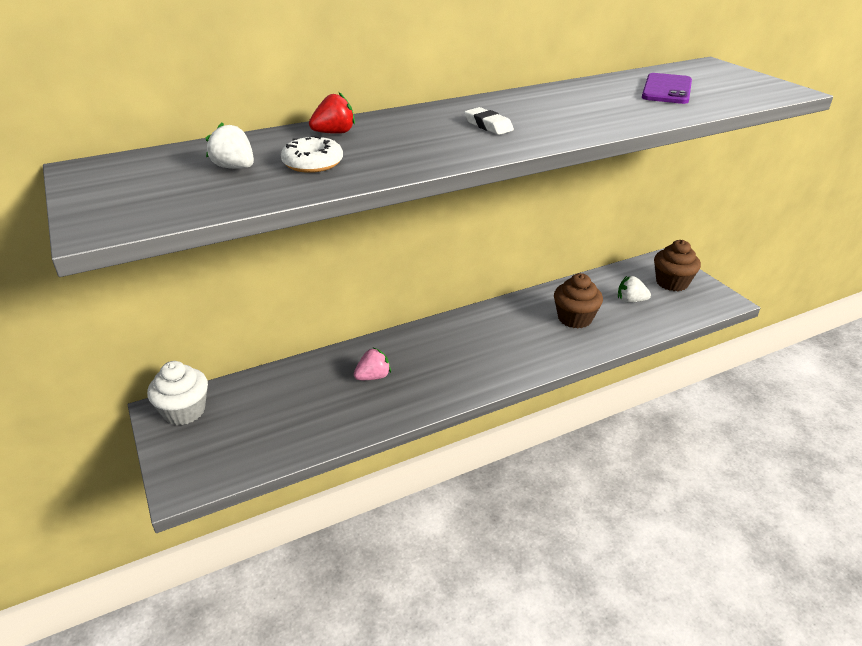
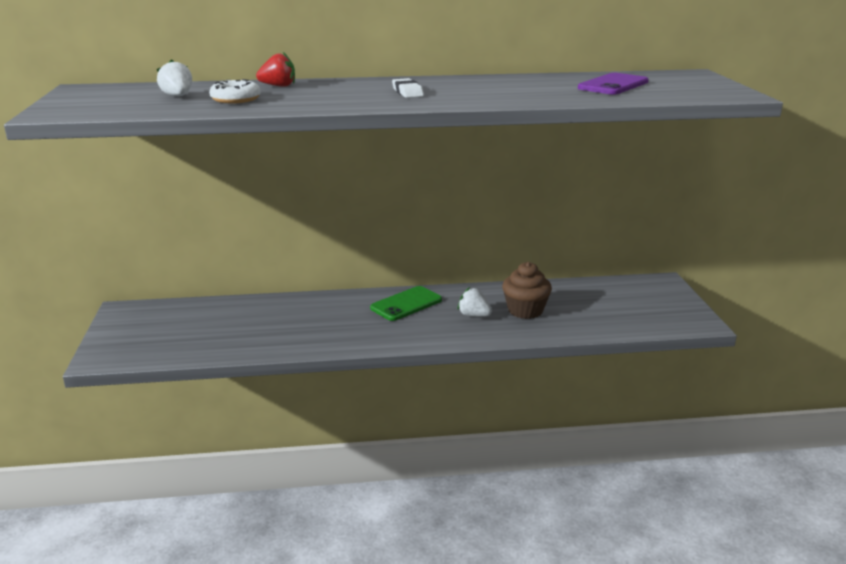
camera: 20 degrees right, 10 degrees down
white cupcake [147,361,208,425] -> none
pink strawberry [354,348,391,380] -> none
white strawberry [618,276,651,303] -> white strawberry moved to [458,287,492,317]
brown cupcake [654,240,701,291] -> none
none -> green phone [370,286,442,321]

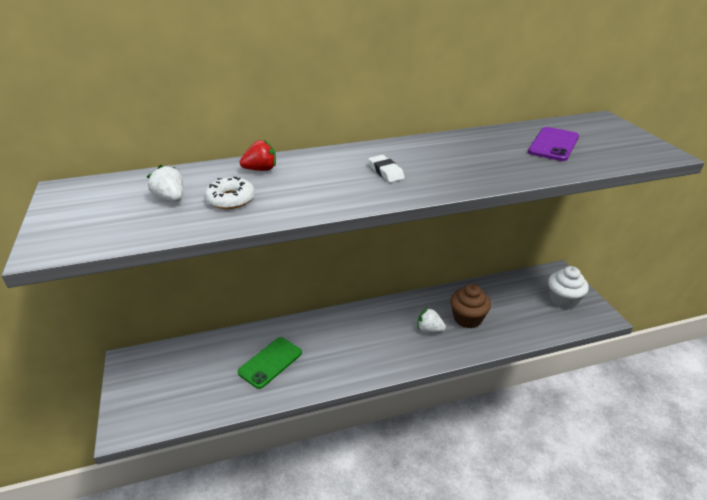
camera: 10 degrees left, 10 degrees up
green phone [370,286,442,321] -> green phone moved to [238,337,302,389]
none -> white cupcake [548,266,589,309]

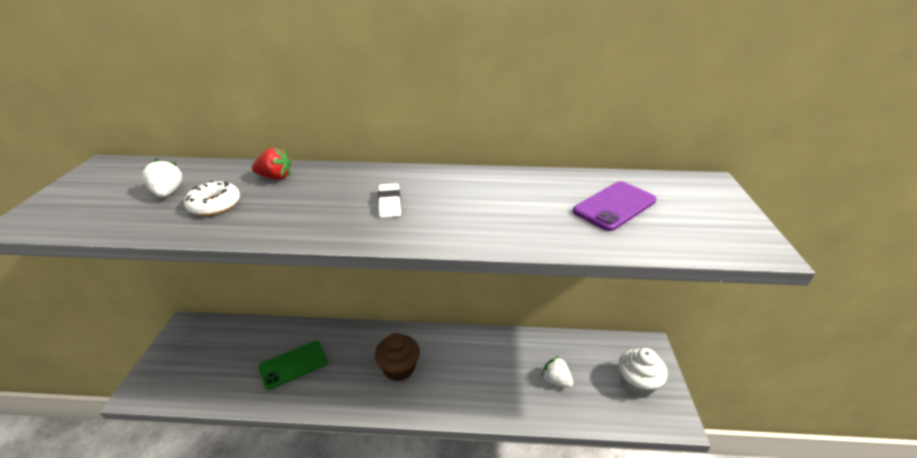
camera: 20 degrees right, 0 degrees up
white strawberry [418,308,446,332] -> white strawberry moved to [541,356,573,388]
brown cupcake [450,284,491,328] -> brown cupcake moved to [375,333,420,381]

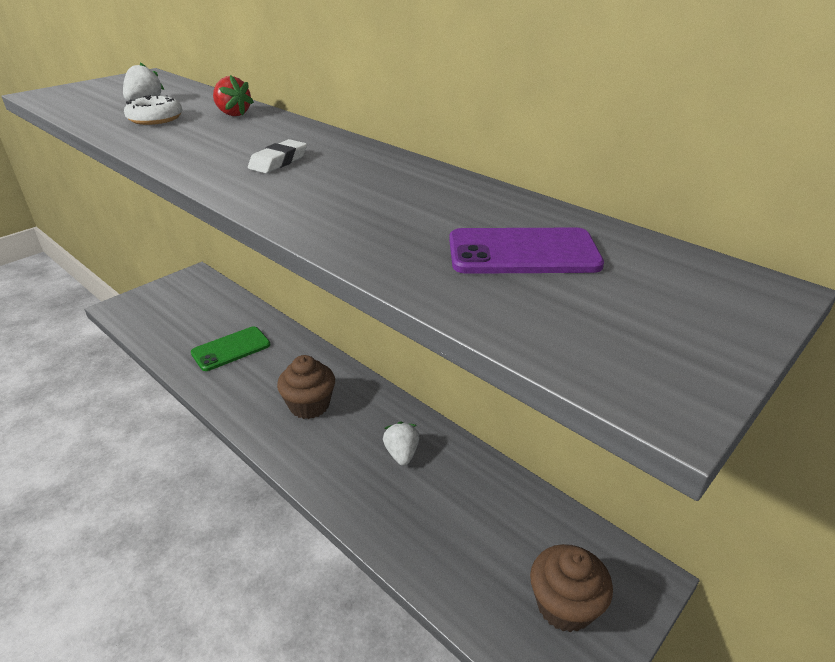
camera: 40 degrees right, 0 degrees up
green phone [259,341,328,390] -> green phone turned 45 degrees counterclockwise [191,326,270,371]
white strawberry [541,356,573,388] -> white strawberry moved to [383,421,420,466]
white cupcake [619,348,667,398] -> brown cupcake [530,544,613,633]

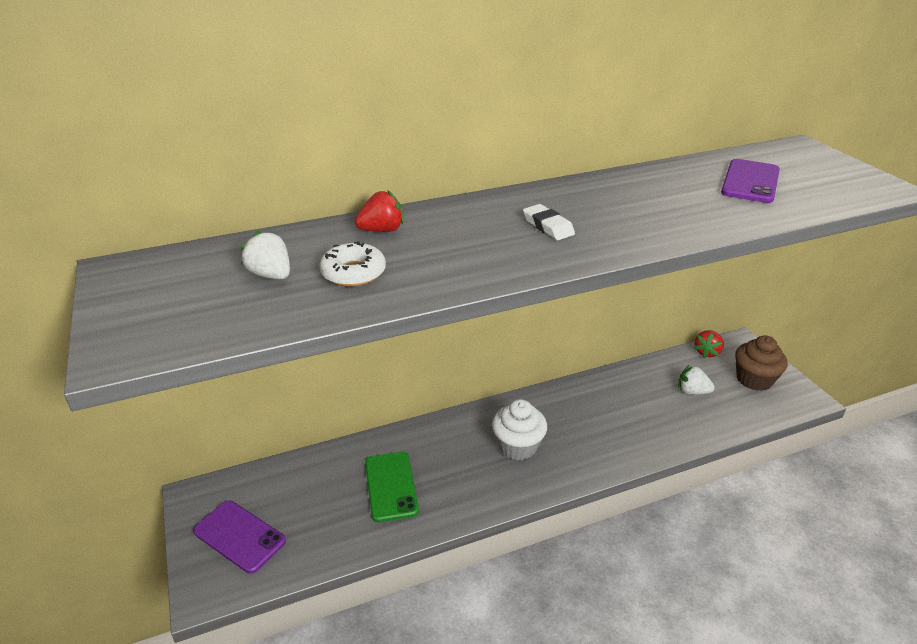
camera: 65 degrees left, 0 degrees up
brown cupcake [277,355,335,419] -> white cupcake [492,399,547,460]
white strawberry [383,421,420,466] -> white strawberry moved to [678,365,715,395]
none -> purple phone [193,500,286,574]
none -> red strawberry [694,330,724,358]

